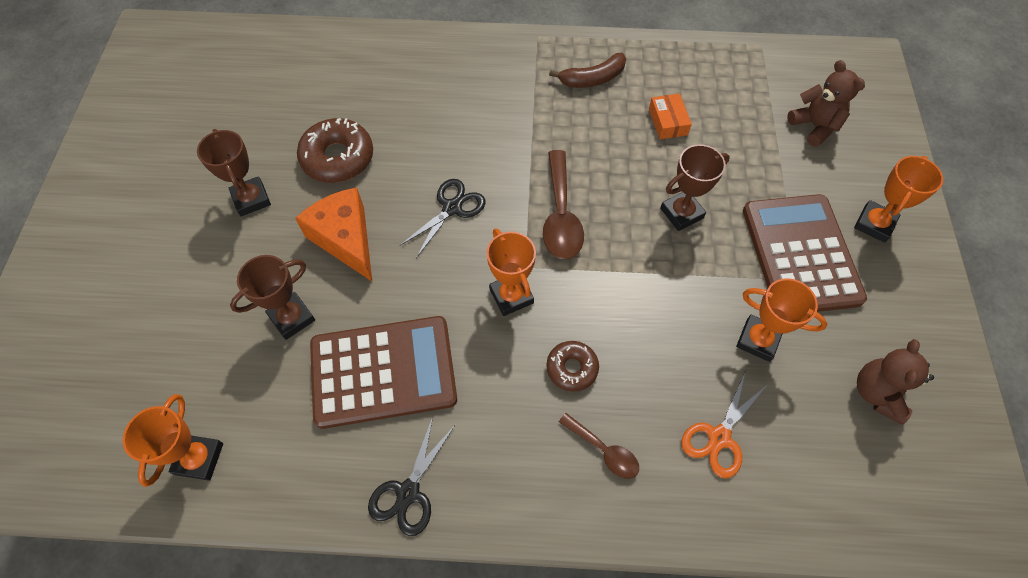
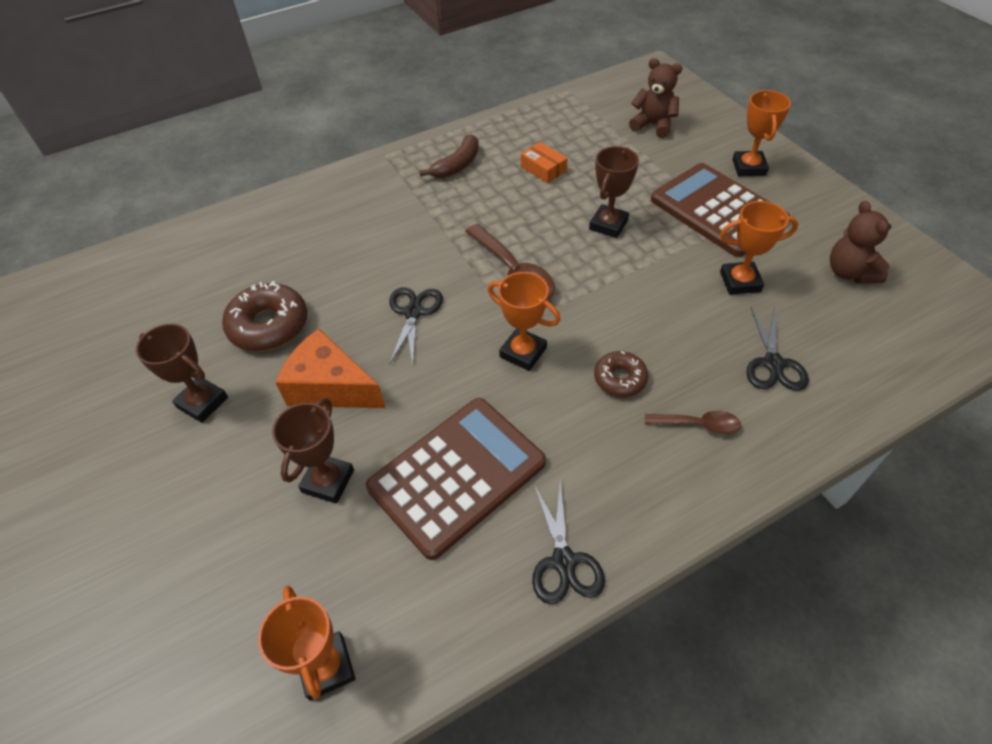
camera: 30 degrees left, 10 degrees down
orange scissors [681,371,767,479] -> black scissors [746,307,809,391]

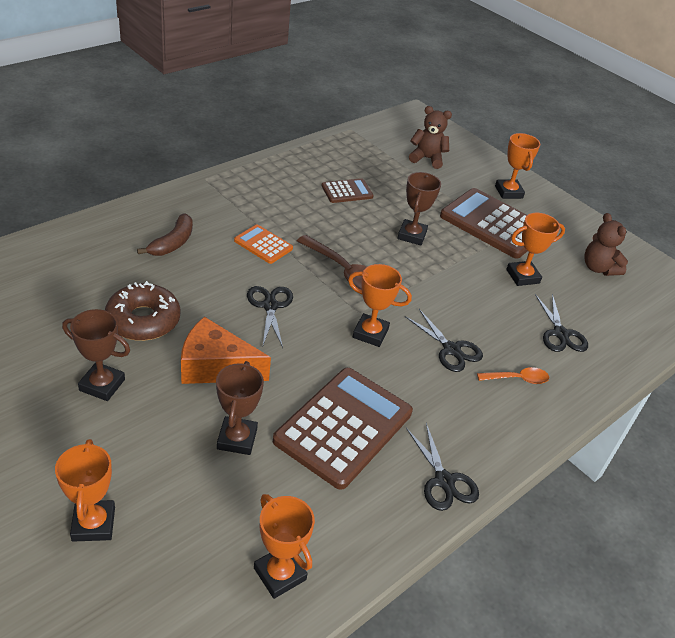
camera: 20 degrees left, 10 degrees down
brown banana [419,134,479,178] -> brown banana moved to [137,214,193,256]
orange box [521,142,568,183] -> brown calculator [322,178,374,203]
brown donut [594,351,648,397] -> black scissors [405,309,483,372]
brown spoon [645,411,741,435] -> orange spoon [477,367,549,384]
none -> orange trophy [55,439,115,542]
none -> orange calculator [234,224,293,264]

